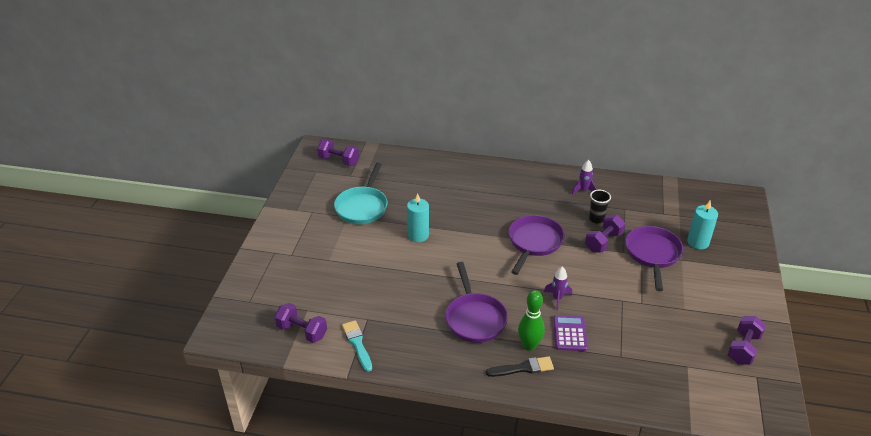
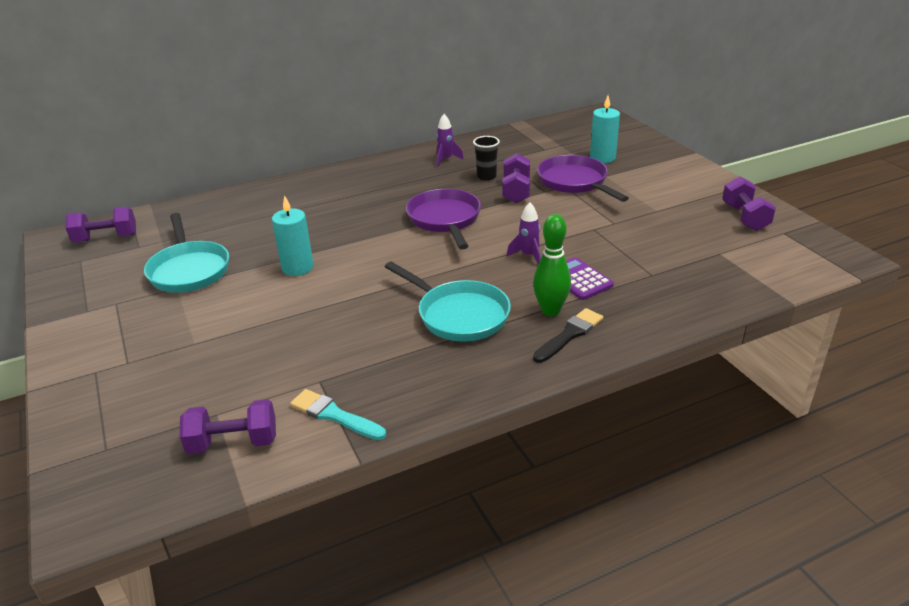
camera: 35 degrees left, 5 degrees down
purple pan [445,262,508,343] -> turquoise pan [385,261,511,342]

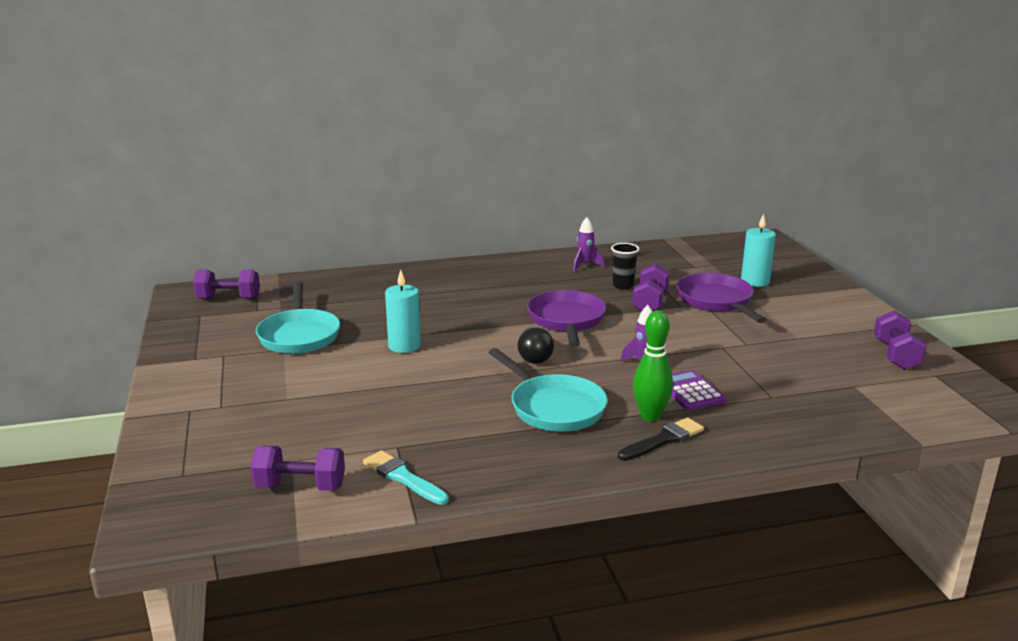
camera: 10 degrees right, 10 degrees down
none -> black light bulb [518,327,554,364]

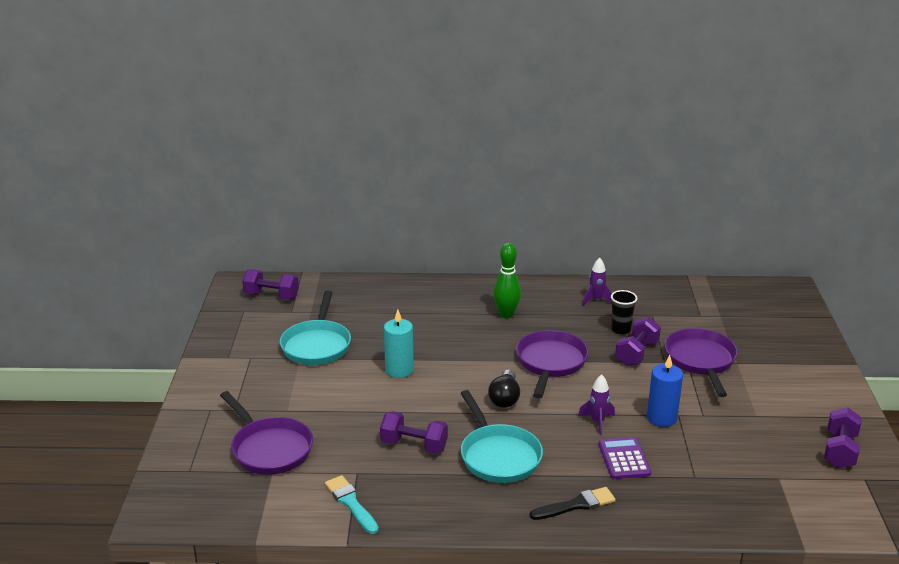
camera: 15 degrees right, 5 degrees up
purple dumbbell [250,445,345,491] -> purple dumbbell moved to [380,411,448,454]
green bowling pin [633,311,673,421] -> green bowling pin moved to [493,243,521,318]
turquoise candle [741,213,776,287] -> none
none -> purple pan [220,391,313,475]
none -> blue candle [647,355,683,427]

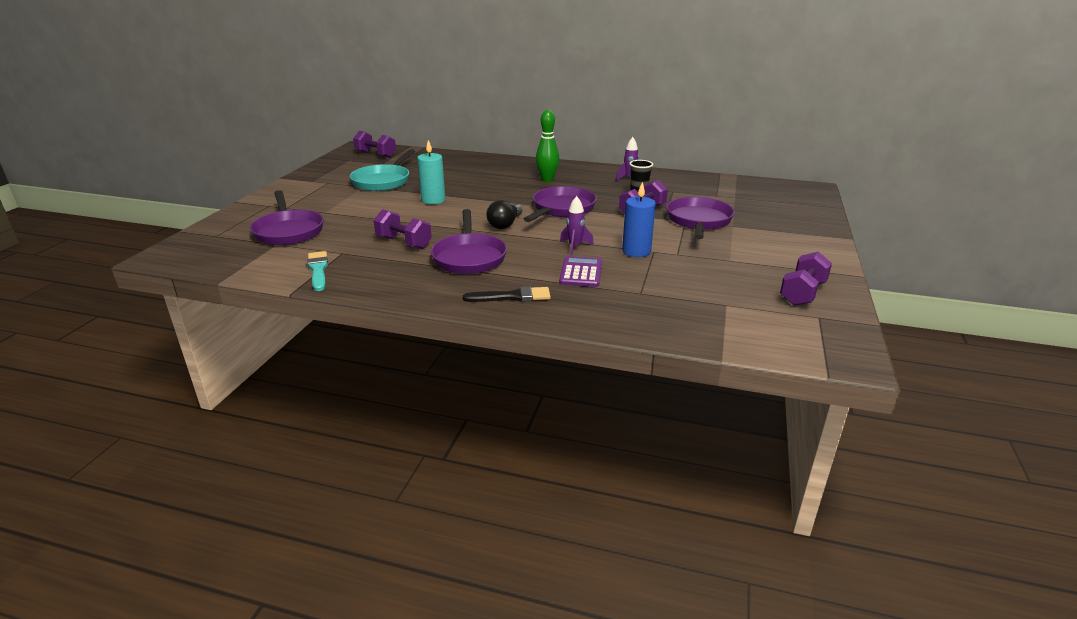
camera: 15 degrees right, 0 degrees up
turquoise pan [460,390,543,483] -> purple pan [431,209,507,274]

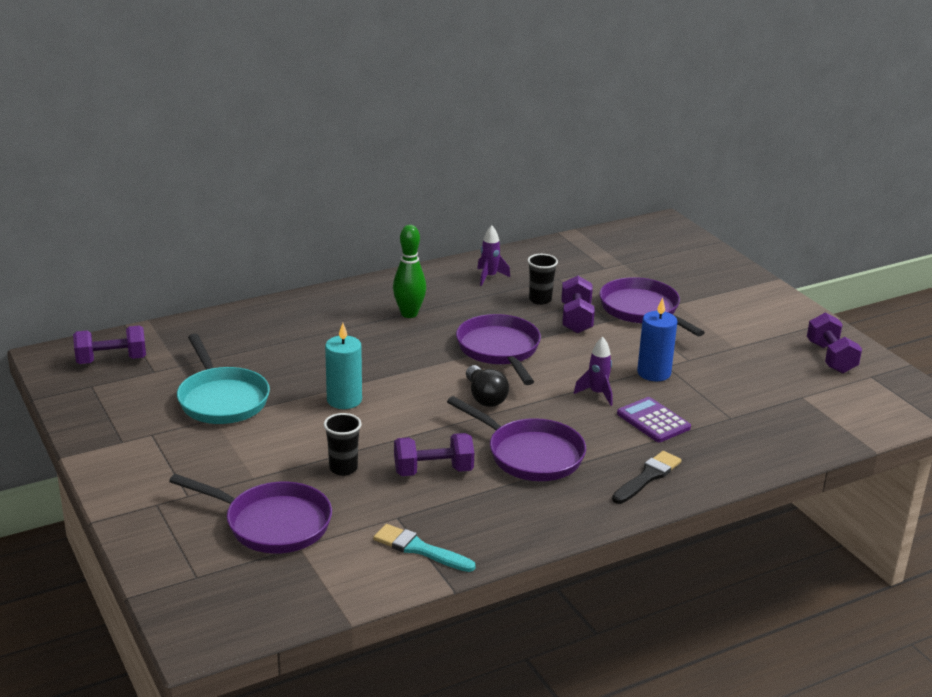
camera: 45 degrees left, 0 degrees up
none -> black cup [324,413,362,476]

